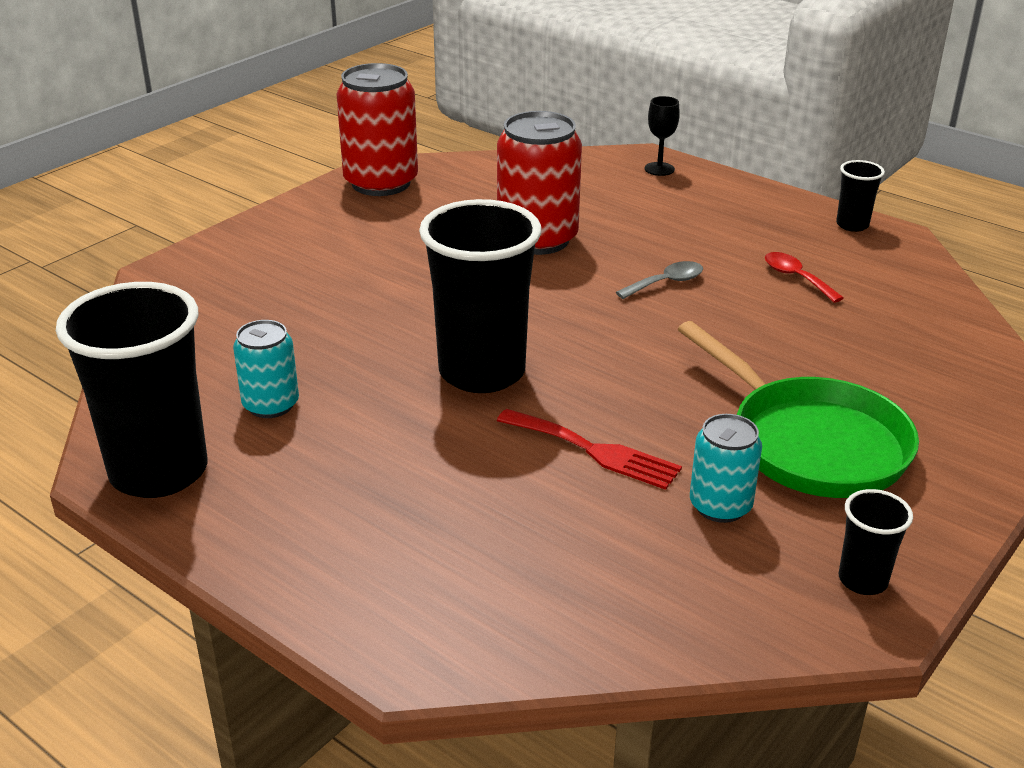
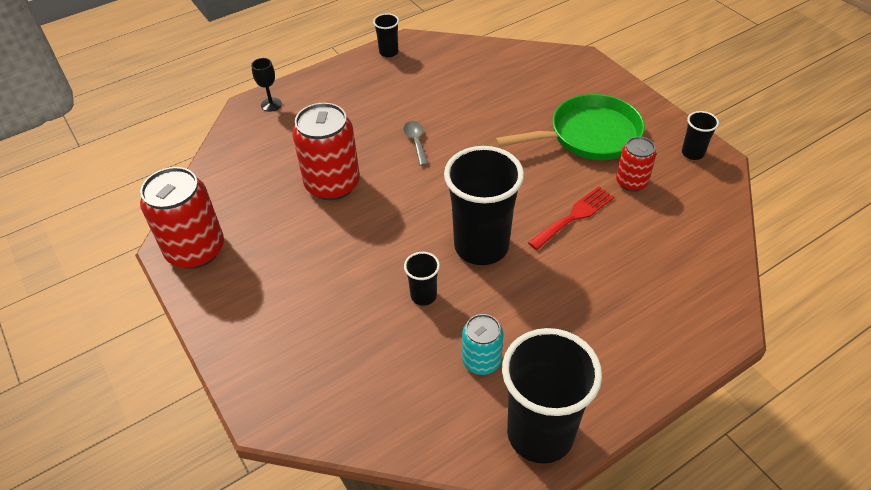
camera: 70 degrees left, 15 degrees up
turquoise can [690,414,762,523] -> red can [616,137,656,192]
red spoon [765,252,844,303] -> none
none -> black cup [404,252,440,305]

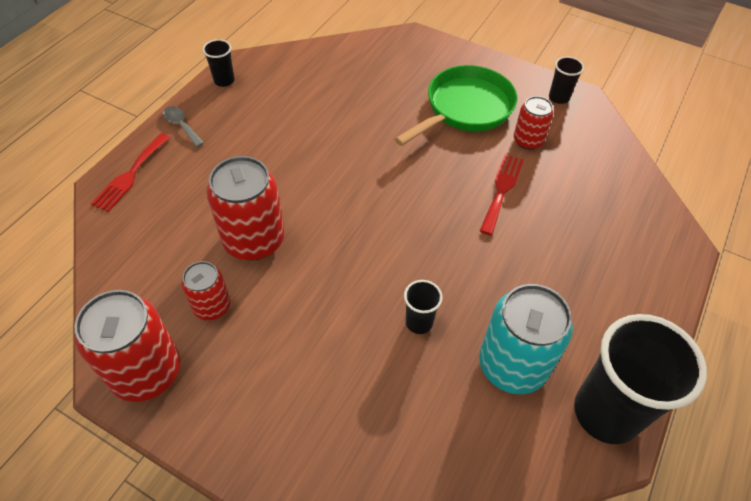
camera: 30 degrees left, 5 degrees up
black goblet [251,58,282,112] -> red fork [91,133,170,212]
grey spoon [403,121,428,166] -> grey spoon moved to [163,106,204,147]
black cup [444,146,524,265] -> none
turquoise can [462,314,503,375] -> turquoise can [479,284,573,394], size x1.76
none -> red can [182,261,230,320]

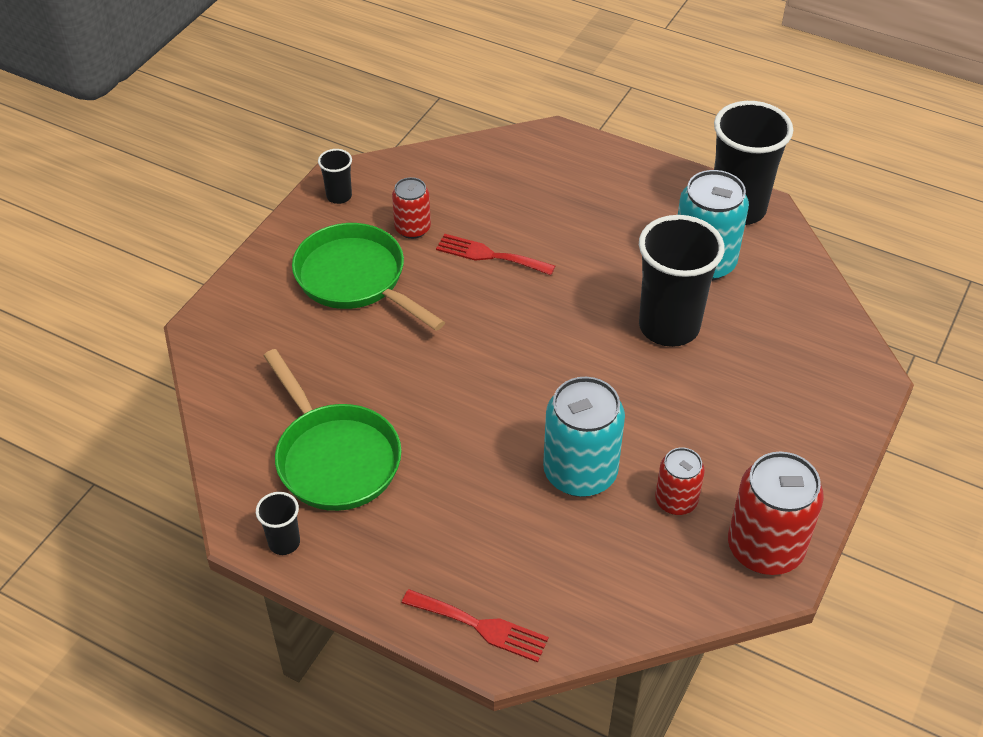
camera: 90 degrees left, 5 degrees down
grey spoon [163,106,204,147] -> none
red can [206,156,284,260] -> turquoise can [543,377,625,497]
black cup [404,280,443,334] -> black cup [639,215,725,347], size x2.20
none -> green pan [264,349,402,511]

